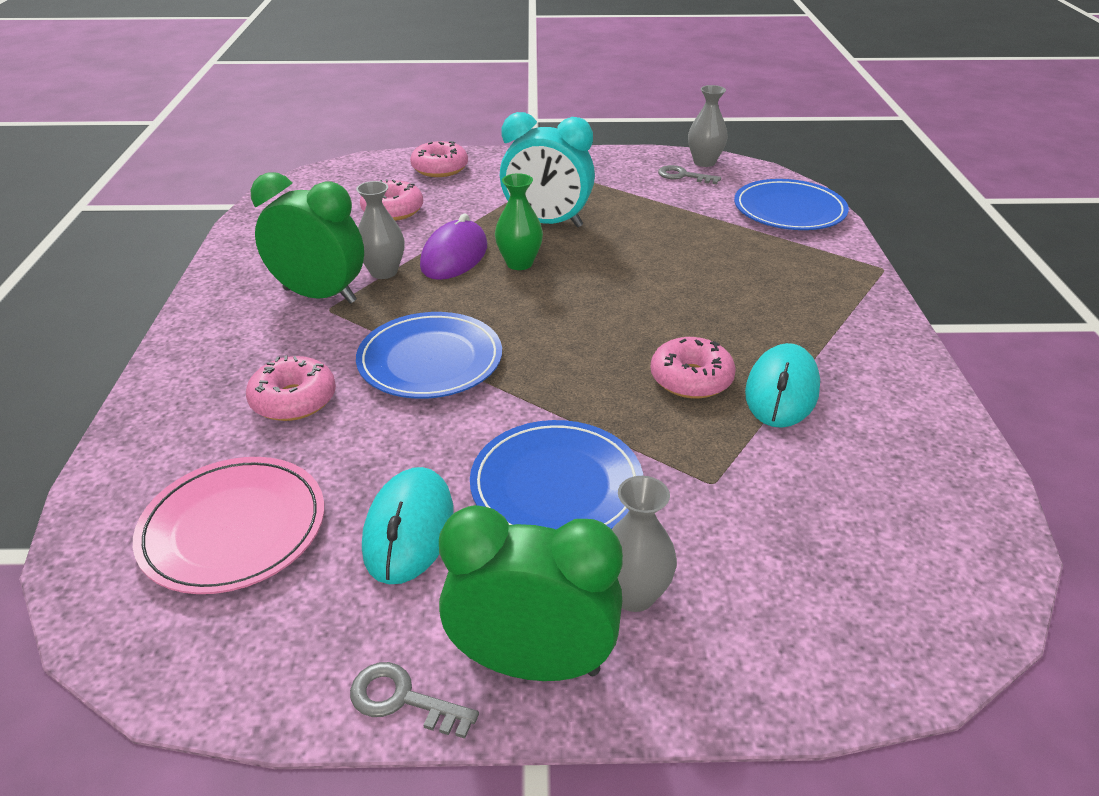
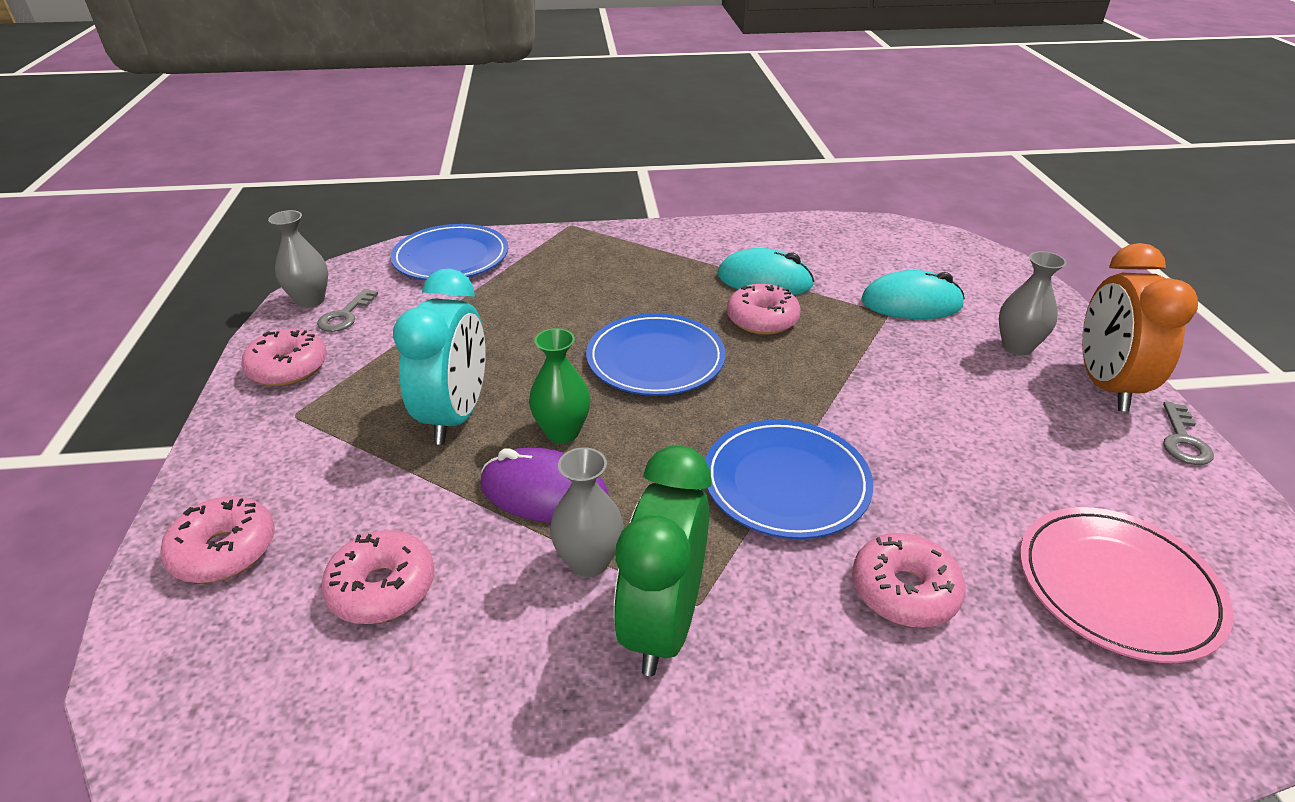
camera: 95 degrees left, 0 degrees up
turquoise mouse [362,467,454,584] -> turquoise mouse moved to [861,270,965,319]
green clock [439,505,623,681] -> orange clock [1082,243,1198,411]
blue plate [470,420,643,529] -> blue plate moved to [586,313,726,396]
none -> pink donut [241,328,327,386]

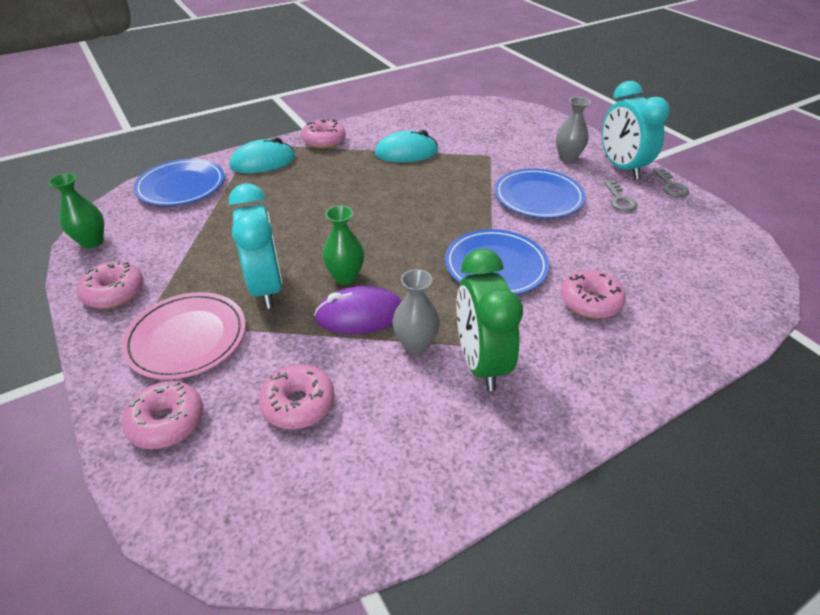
camera: 25 degrees left, 5 degrees up
grey vase [268,210,328,308] -> green vase [48,173,104,248]
grey key [317,289,378,332] -> grey key moved to [604,180,637,211]
blue plate [586,313,726,396] -> blue plate moved to [495,168,585,218]
pink donut [727,284,800,335] -> pink donut moved to [301,118,346,149]
turquoise mouse [861,270,965,319] -> turquoise mouse moved to [230,137,295,173]
pink plate [1020,507,1233,663] -> pink plate moved to [121,292,246,380]
orange clock [1082,243,1198,411] -> turquoise clock [602,81,669,179]

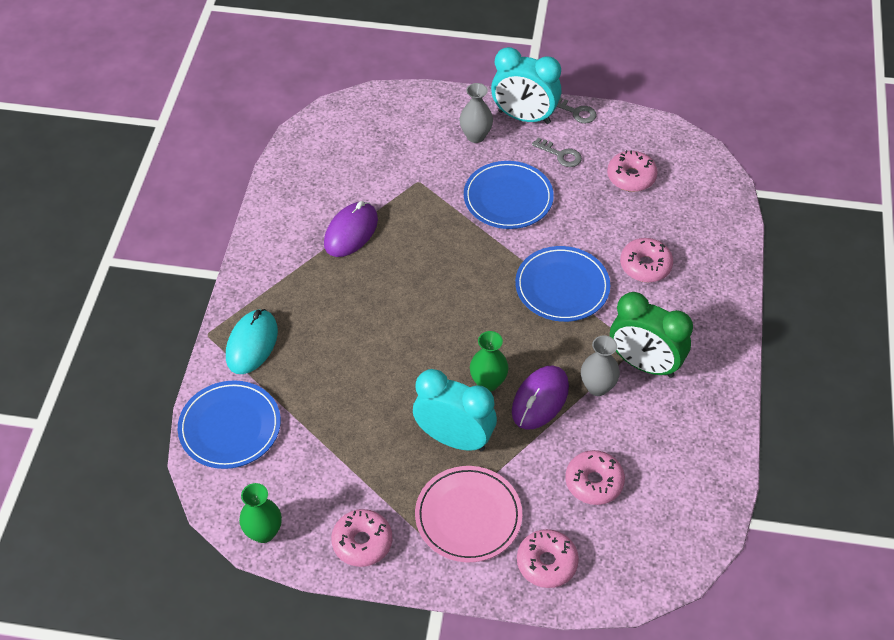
camera: 50 degrees left, 10 degrees up
pink donut [301,118,346,149] -> pink donut moved to [607,150,658,192]
turquoise mouse [375,130,438,162] -> purple mouse [324,201,378,257]

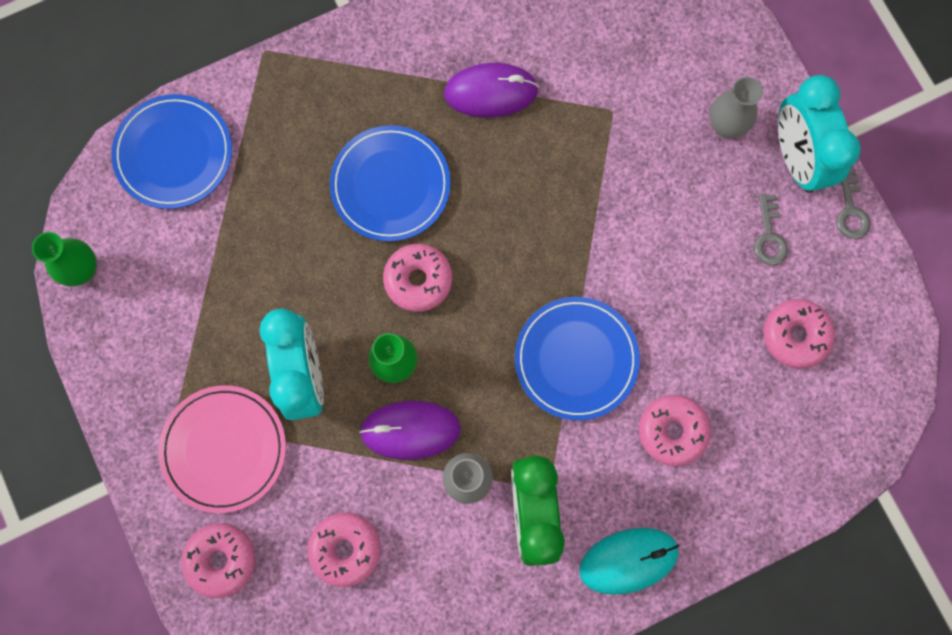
camera: 55 degrees right, 25 degrees up
turquoise mouse [226,309,278,374] -> turquoise mouse moved to [579,528,679,595]
pink donut [331,509,392,567] -> pink donut moved to [383,244,452,312]
blue plate [464,161,554,229] -> blue plate moved to [330,125,451,242]

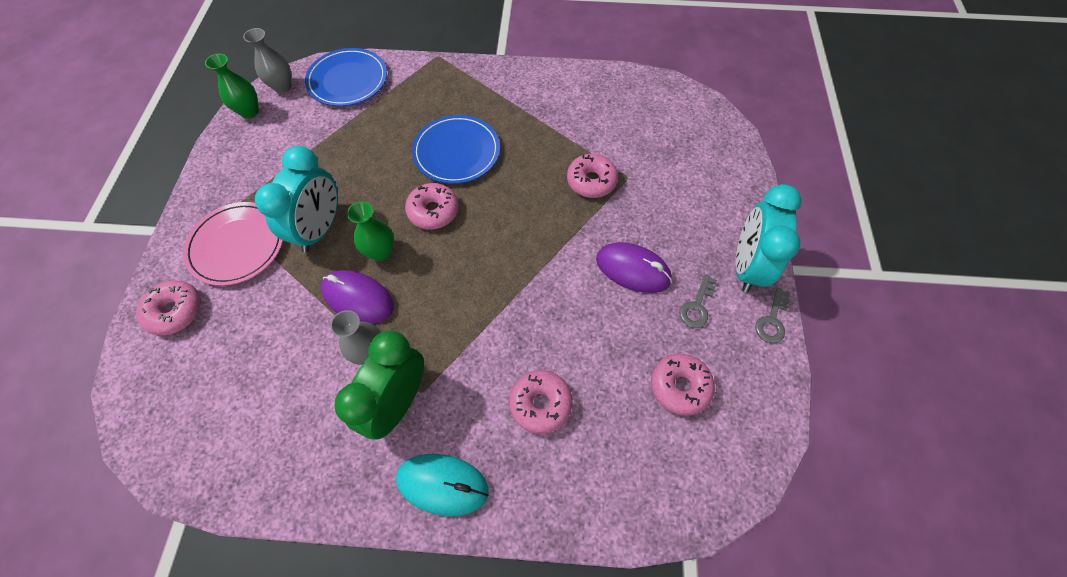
camera: 30 degrees right, 15 degrees down
pink donut [308,513,381,587] -> pink donut moved to [567,154,618,198]
purple mouse [444,63,539,118] -> purple mouse moved to [596,242,672,293]
blue plate [515,297,640,420] -> none
grey vase [710,77,763,138] -> grey vase moved to [243,28,291,93]

